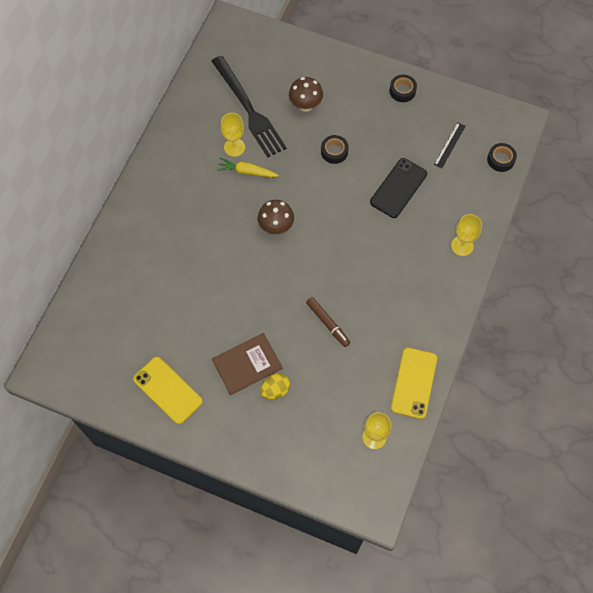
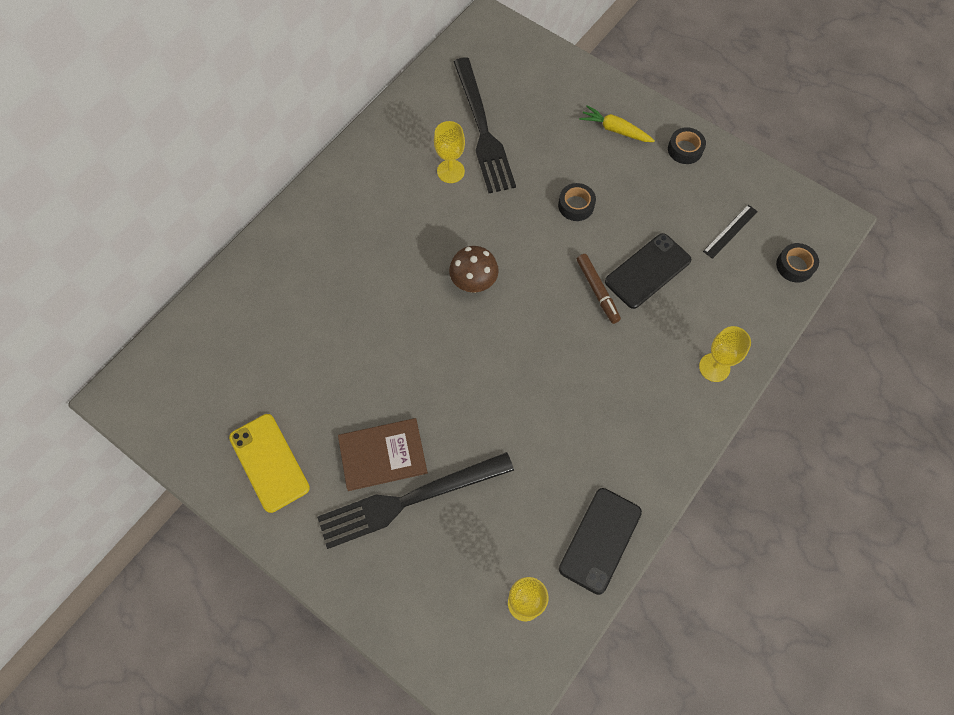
camera: 15 degrees right, 0 degrees up
yellow carrot [217,158,279,178] -> yellow carrot moved to [579,105,655,142]
yellow egg [260,373,290,400] -> black fork [317,452,514,549]
brown mushroom [289,77,323,112] -> none
brown marker [306,297,350,347] -> brown marker moved to [577,254,621,324]
yellow phone [391,348,437,419] -> black phone [559,488,642,595]

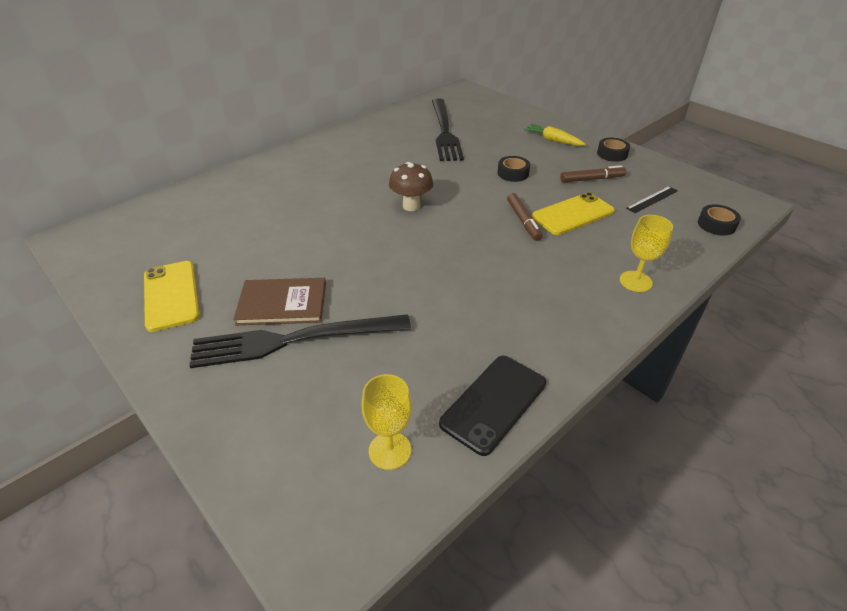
camera: 10 degrees right, 25 degrees down
yellow goblet [434,121,465,183] -> none
black phone [605,233,691,309] -> yellow phone [531,192,615,235]
none -> brown marker [560,165,626,183]

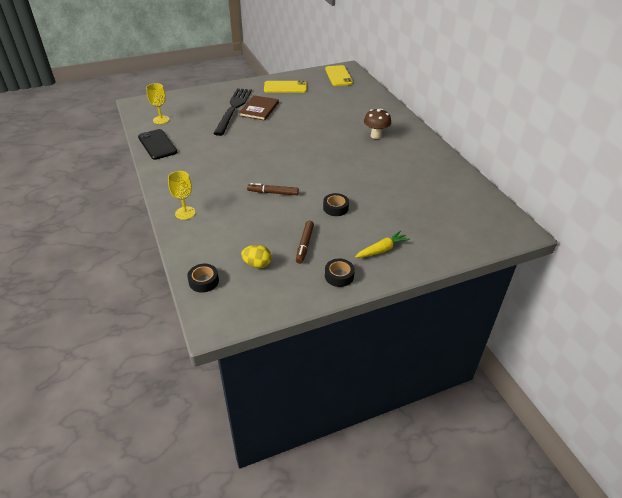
camera: 110 degrees right, 0 degrees up
brown mushroom [389,162,433,211] -> brown mushroom moved to [364,109,391,139]
black fork [432,98,464,161] -> none
yellow phone [531,192,615,235] -> yellow phone moved to [325,65,353,86]
black ruler [626,186,678,213] -> yellow egg [241,245,272,268]

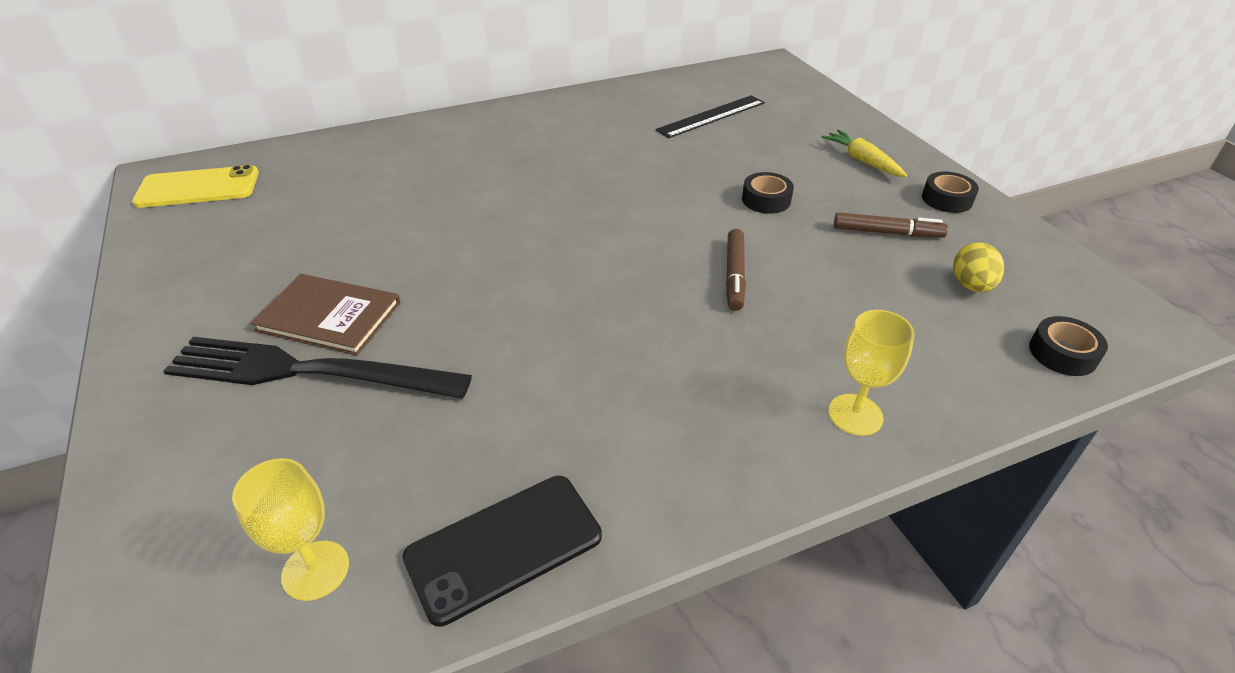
camera: 90 degrees left, 0 degrees up
yellow phone [264,81,307,93] -> none
brown mushroom [364,109,391,139] -> none
none -> black ruler [656,95,765,138]

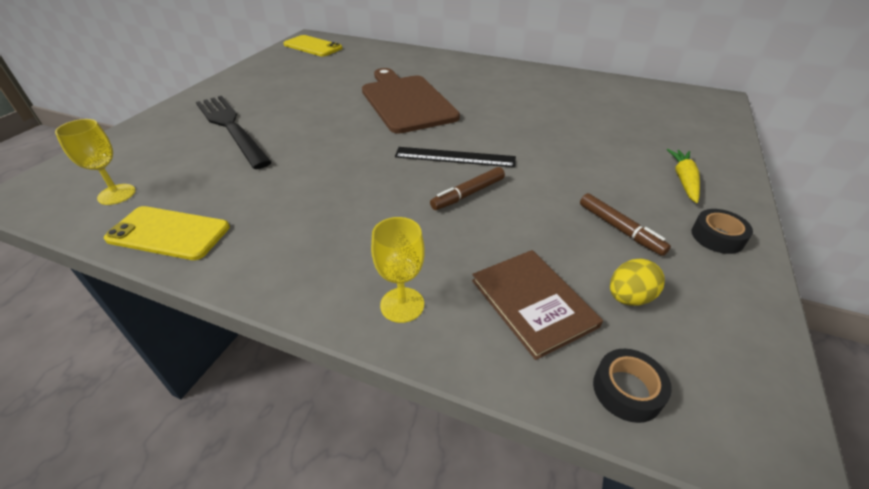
camera: 45 degrees right, 0 degrees up
brown book [251,274,401,356] -> brown book moved to [472,250,603,360]
black phone [403,476,602,627] -> yellow phone [104,206,230,260]
black ruler [656,95,765,138] -> black ruler moved to [395,147,516,167]
black tape [742,172,794,214] -> none
none -> brown cutting board [362,68,460,134]

